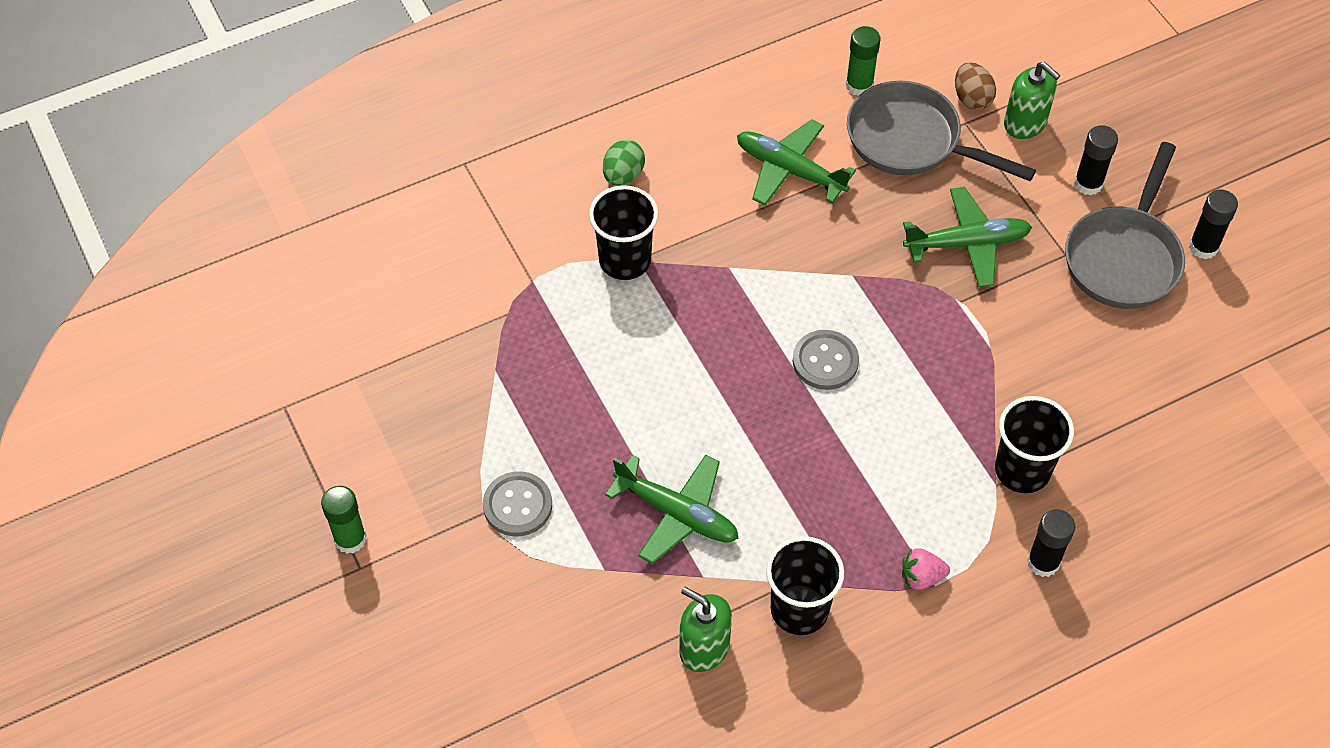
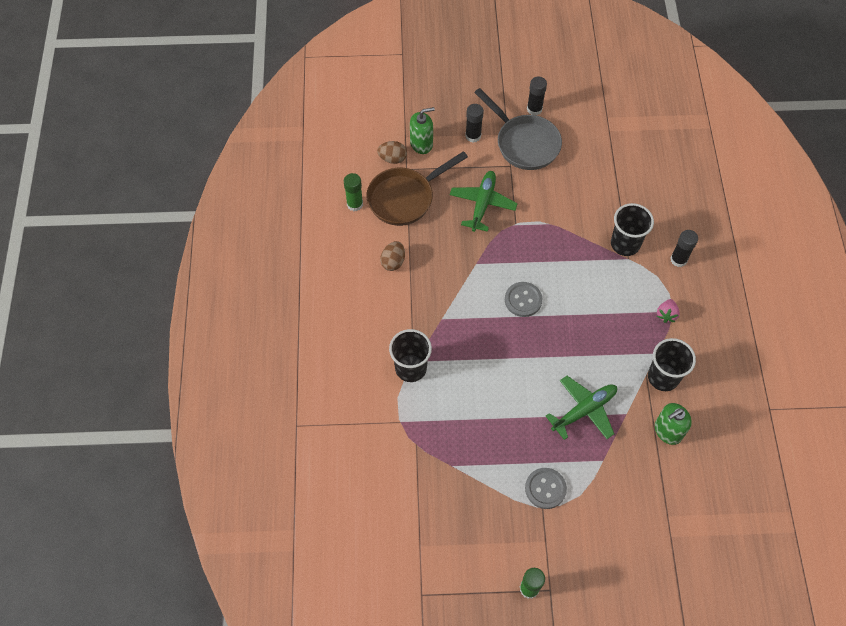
camera: 65 degrees left, 5 degrees up
green egg [603,140,645,186] -> none
green plane [737,119,856,205] -> brown egg [380,241,405,271]
grey pan [847,81,1036,181] -> brown pan [366,151,468,226]

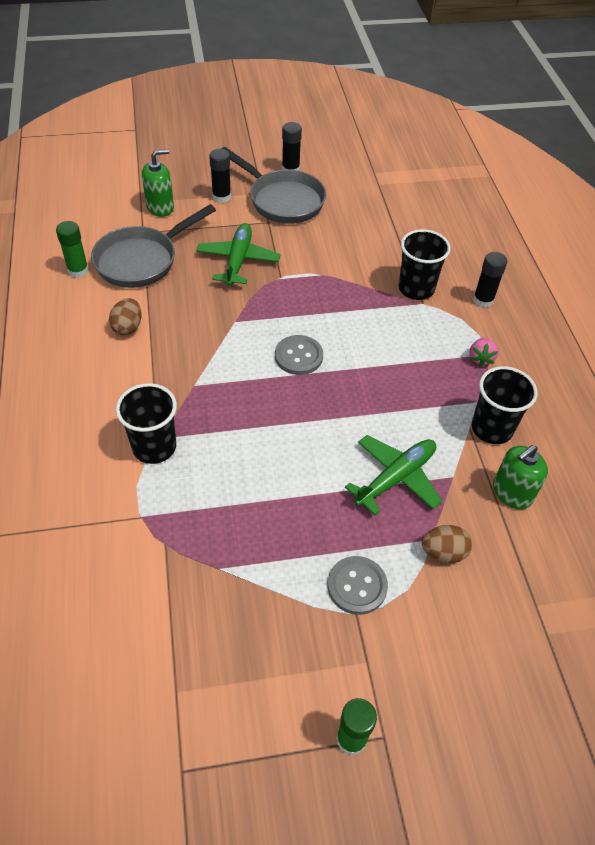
camera: 10 degrees left, 10 degrees down
brown pan [366,151,468,226] -> grey pan [91,204,216,288]
brown egg [377,141,407,164] -> brown egg moved to [422,525,472,563]

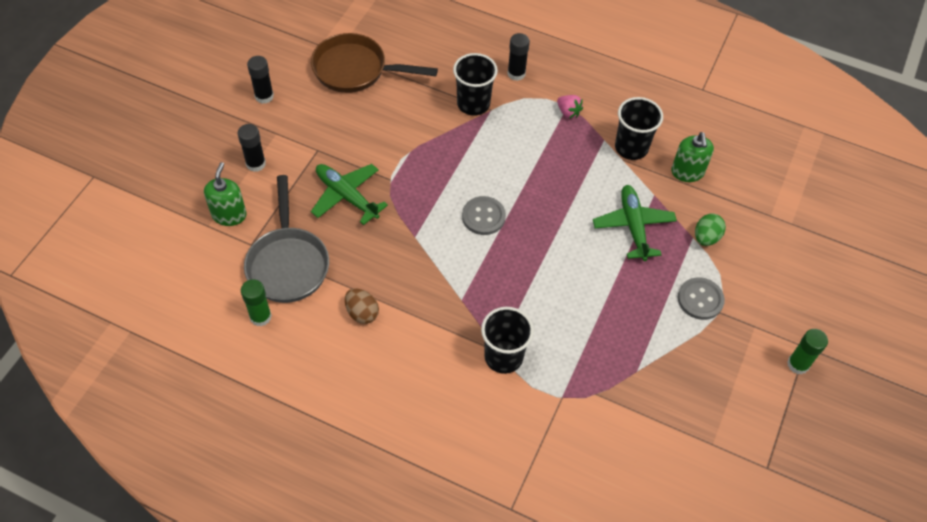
camera: 55 degrees left, 5 degrees up
grey pan [221,147,326,224] -> none
brown egg [422,525,472,563] -> green egg [695,213,726,246]
none -> brown pan [311,33,438,93]

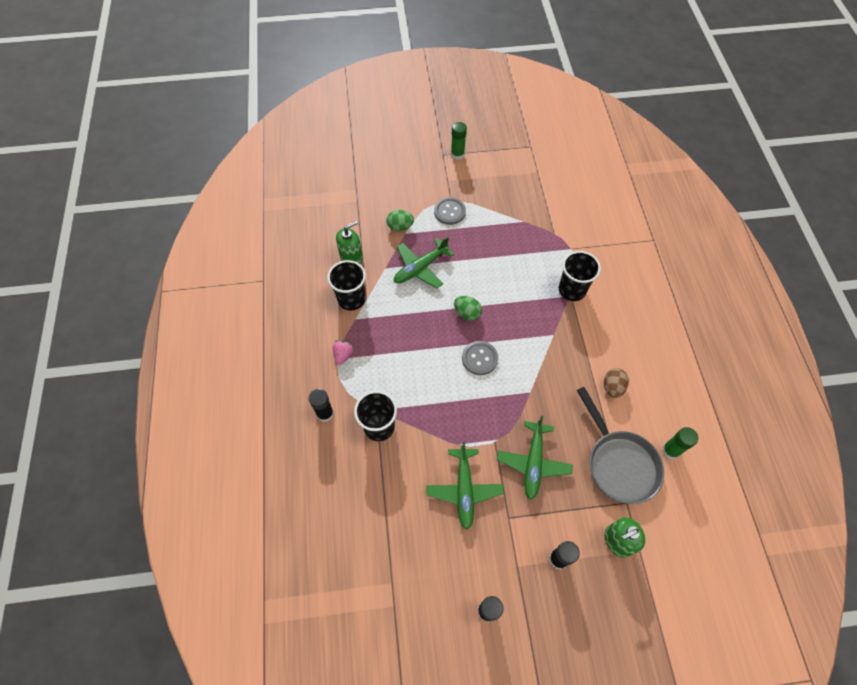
camera: 120 degrees left, 5 degrees up
grey pan [244,175,329,303] -> grey pan turned 105 degrees clockwise [576,387,664,504]
brown pan [311,33,438,93] -> none
none -> green plane [427,441,504,530]
none -> green egg [454,296,482,321]

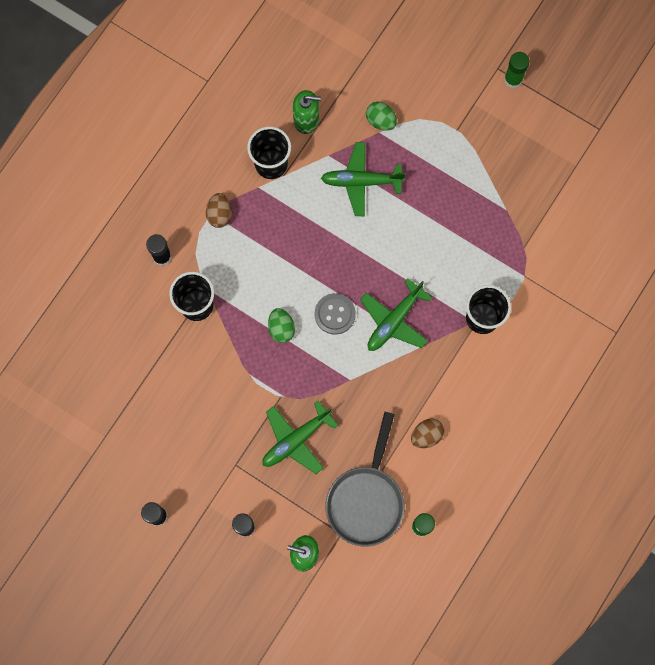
camera: 40 degrees right, 15 degrees up
pink strawberry [333,340,354,365] -> brown egg [206,193,232,228]
green plane [427,441,504,530] -> green plane moved to [360,278,432,351]
grey button [434,197,466,225] -> none
green egg [454,296,482,321] -> green egg moved to [268,308,295,343]

